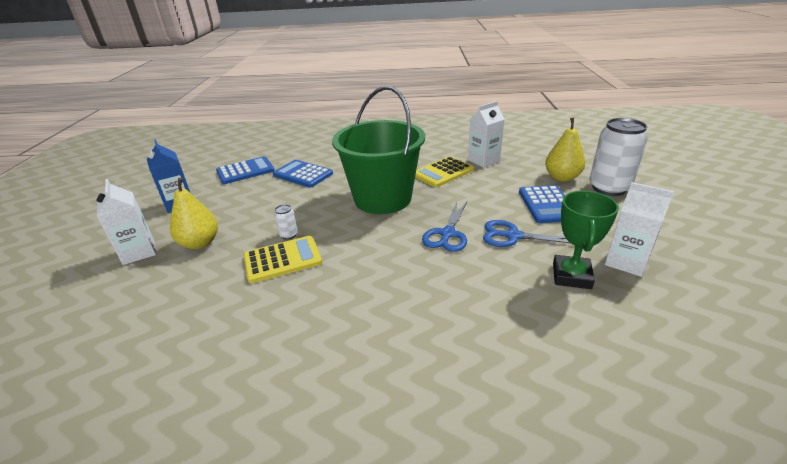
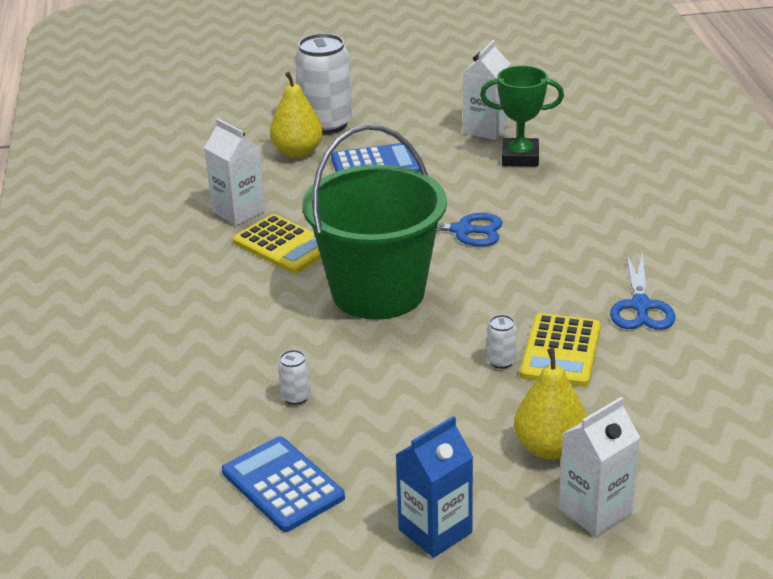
camera: 100 degrees left, 0 degrees up
yellow calculator [243,236,322,283] -> yellow calculator turned 135 degrees counterclockwise [520,313,601,387]
blue calculator [273,160,333,188] -> white can [278,350,311,405]
blue scissors [483,220,570,247] -> blue scissors moved to [610,252,675,330]

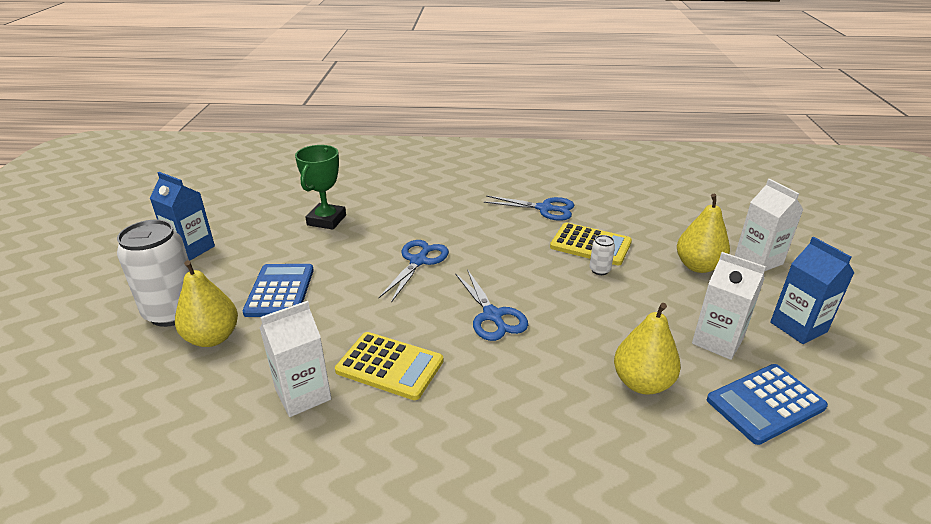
camera: 80 degrees left, 0 degrees up
yellow calculator [233,214,321,274] -> yellow calculator turned 60 degrees clockwise [335,332,443,400]
white can [278,350,311,405] -> yellow pear [614,303,681,395]
green bucket [302,124,447,320] -> blue scissors [455,269,528,341]
white carton [463,40,510,140] -> white carton moved to [692,252,766,360]
none -> blue carton [150,172,215,261]

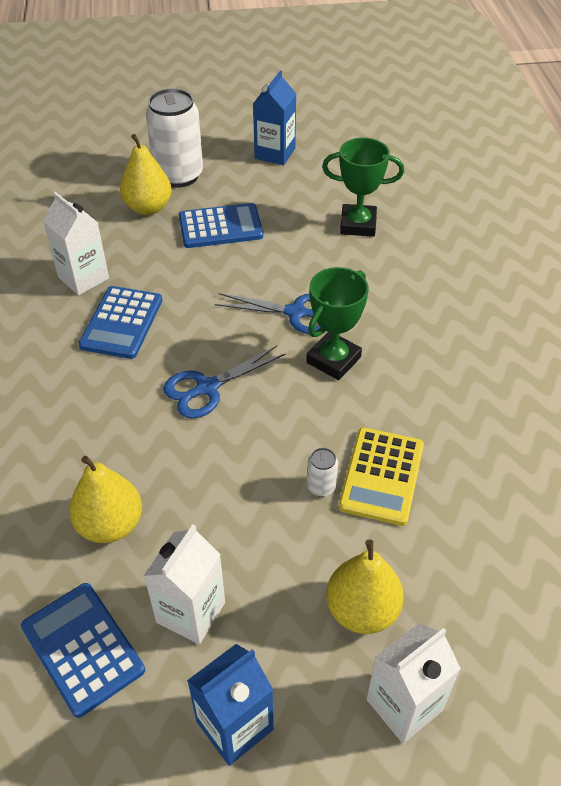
camera: 80 degrees right, 15 degrees up
yellow calculator [335,332,443,400] -> blue calculator [79,286,162,359]
blue scissors [484,195,574,221] -> none
none -> green trophy [306,267,369,380]

